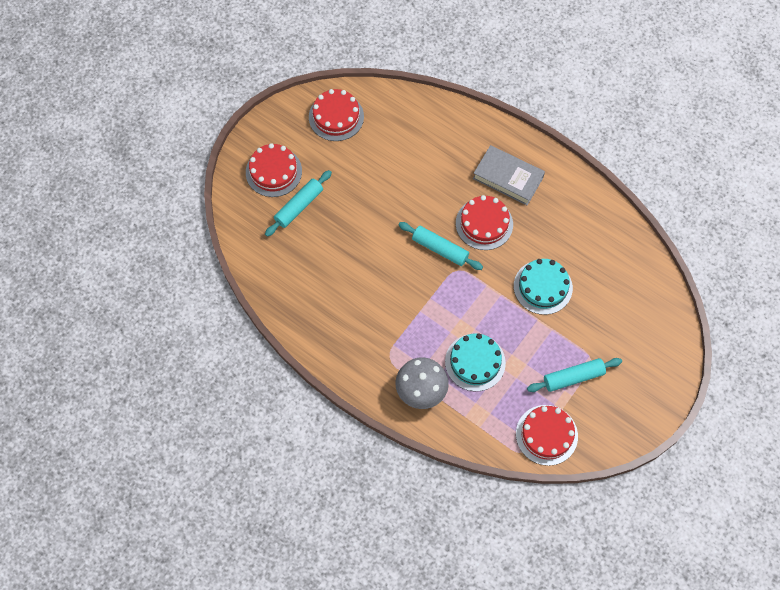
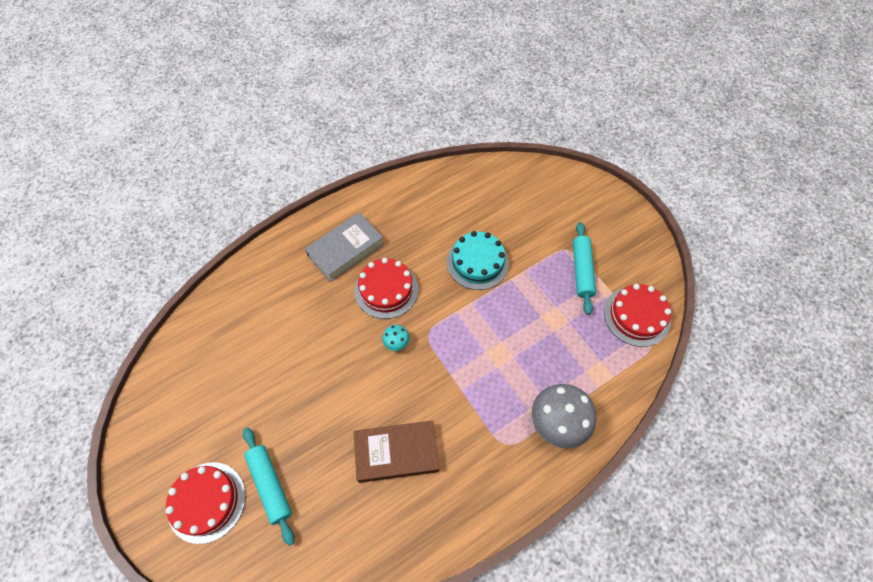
camera: 70 degrees left, 5 degrees down
red cake [309,89,364,141] -> none
turquoise rolling pin [398,222,483,270] -> turquoise mushroom [382,325,410,351]
turquoise cake [445,333,506,391] -> none
none -> brown book [353,420,439,483]

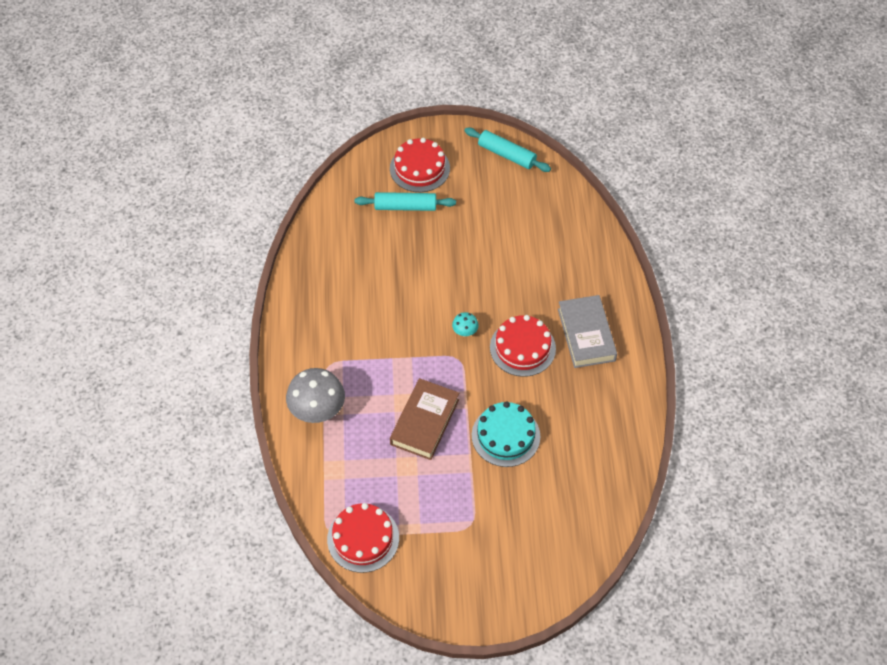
camera: 120 degrees right, 5 degrees down
brown book [353,420,439,483] -> brown book moved to [390,378,459,460]
turquoise rolling pin [573,222,596,315] -> turquoise rolling pin moved to [464,128,551,172]

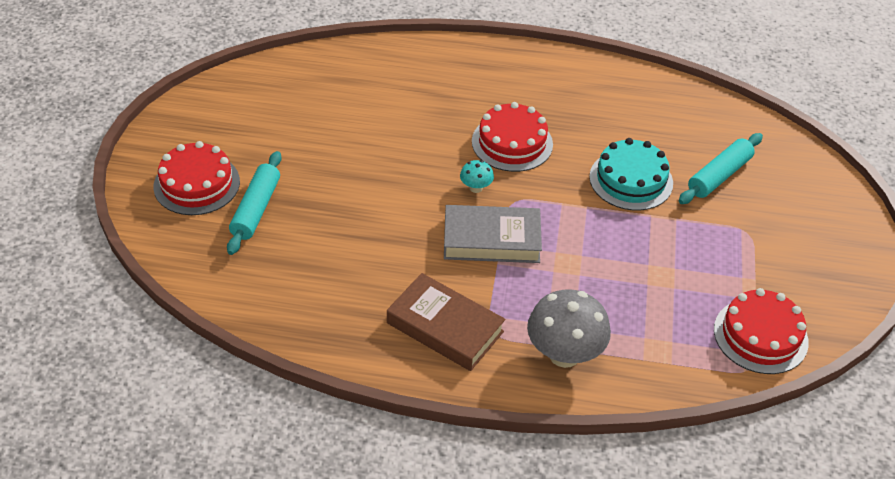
camera: 80 degrees left, 10 degrees down
brown book [390,378,459,460] -> brown book moved to [387,273,505,371]
turquoise rolling pin [464,128,551,172] -> turquoise rolling pin moved to [679,133,763,204]
grey book [558,295,617,368] -> grey book moved to [444,205,542,263]

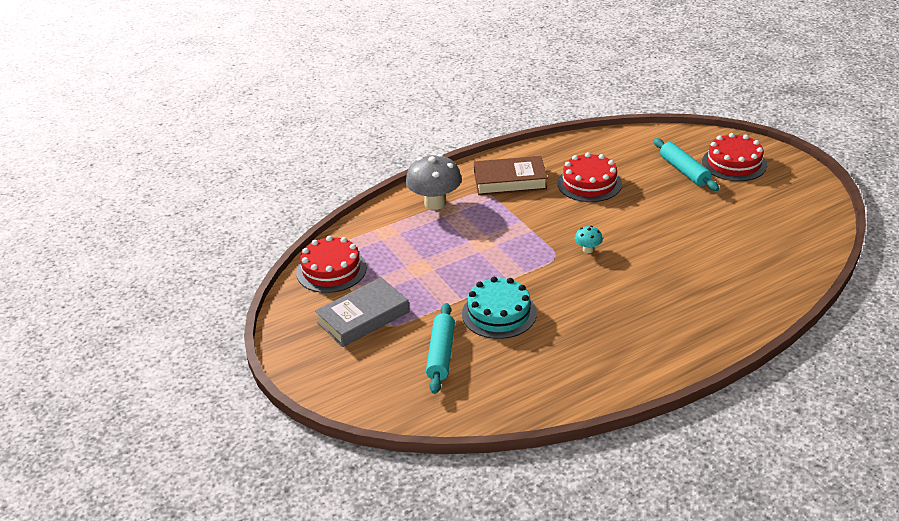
camera: 145 degrees right, 10 degrees down
grey book [444,205,542,263] -> grey book moved to [315,277,409,347]
red cake [472,102,553,172] -> red cake moved to [557,152,622,202]

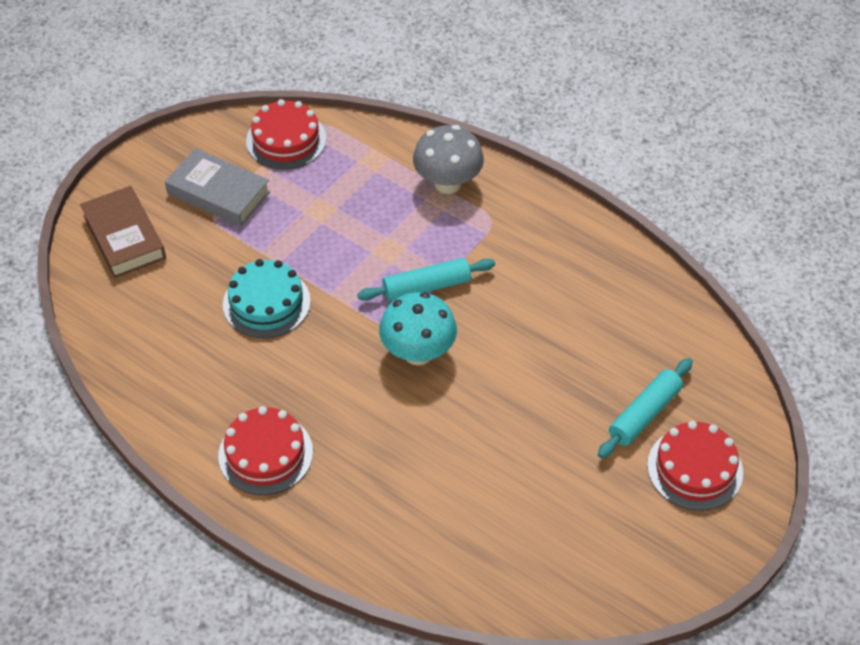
camera: 65 degrees right, 15 degrees up
turquoise rolling pin [426,303,455,394] -> turquoise rolling pin moved to [357,258,495,301]
brown book [474,156,547,195] -> brown book moved to [80,186,166,278]
red cake [557,152,622,202] -> red cake moved to [218,406,313,495]
turquoise mushroom [575,226,603,253] -> turquoise mushroom [379,292,457,365], size x2.14

